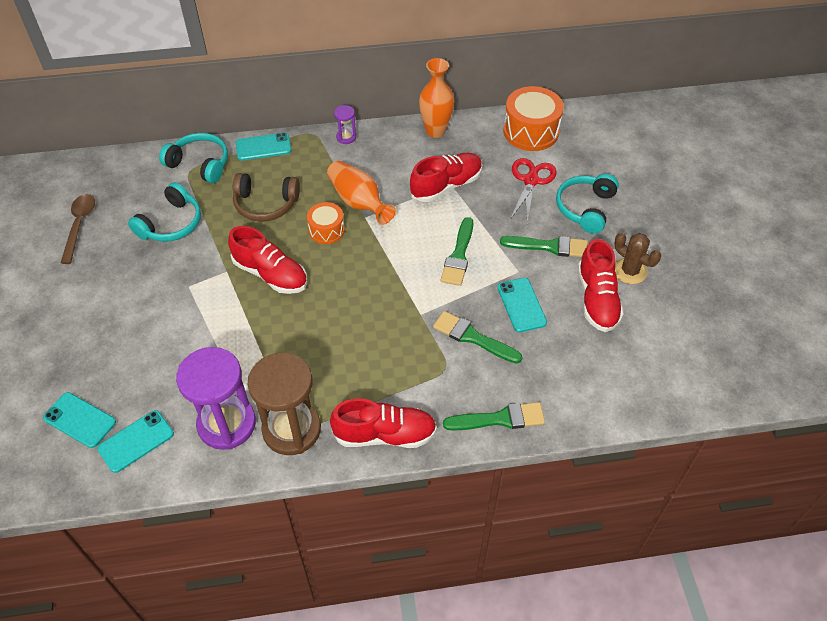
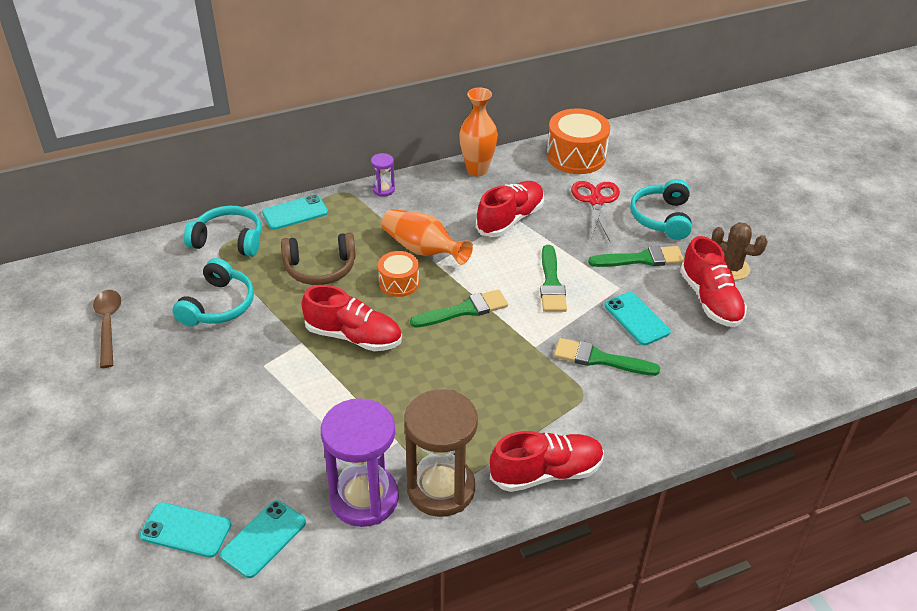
camera: 15 degrees left, 10 degrees down
green brush [443,402,545,431] -> green brush moved to [410,289,508,328]

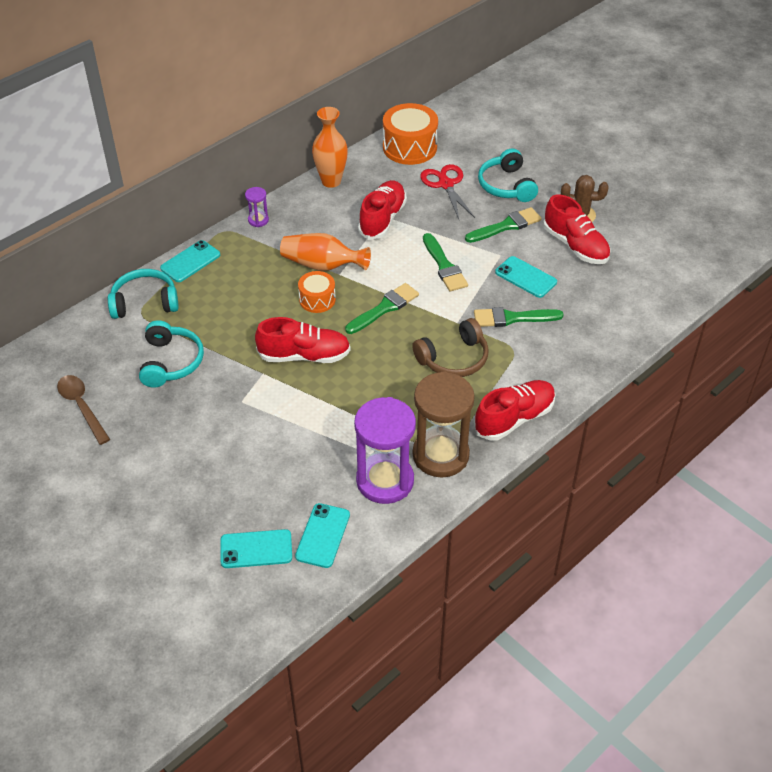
camera: 20 degrees left, 5 degrees up
brown headphones [281,233,356,285] -> brown headphones moved to [412,318,489,377]

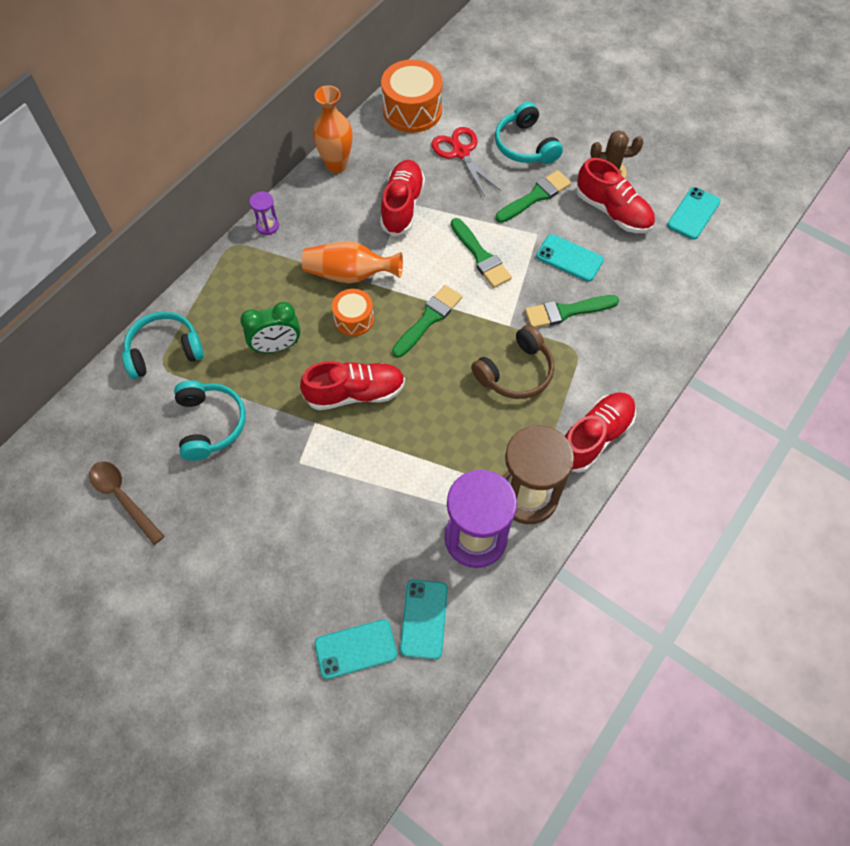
camera: 10 degrees left, 15 degrees up
turquoise phone [160,240,220,282] -> turquoise phone moved to [667,187,720,240]
none -> green clock [240,302,301,353]

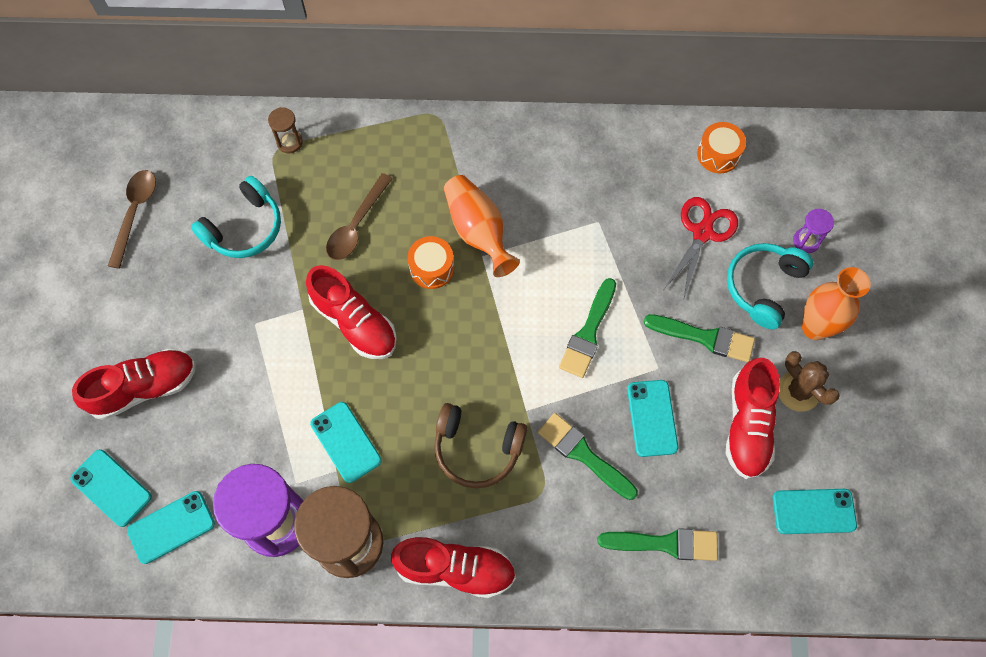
camera: 55 degrees right, 5 degrees up
turquoise headphones [122,311,204,379] -> brown hourglass [268,107,303,153]
green clock [240,302,301,353] -> brown spoon [326,173,393,260]
purple hourglass [249,192,279,235] -> purple hourglass moved to [793,209,834,253]
orange vase [313,86,352,173] -> orange vase moved to [802,267,871,340]
red shoe [380,160,425,236] -> red shoe moved to [72,349,196,420]
orange drum [381,59,443,133] -> orange drum [697,122,746,173], size x0.59
green brush [392,285,462,358] -> green brush moved to [598,528,718,561]
none -> turquoise phone [310,402,382,483]

